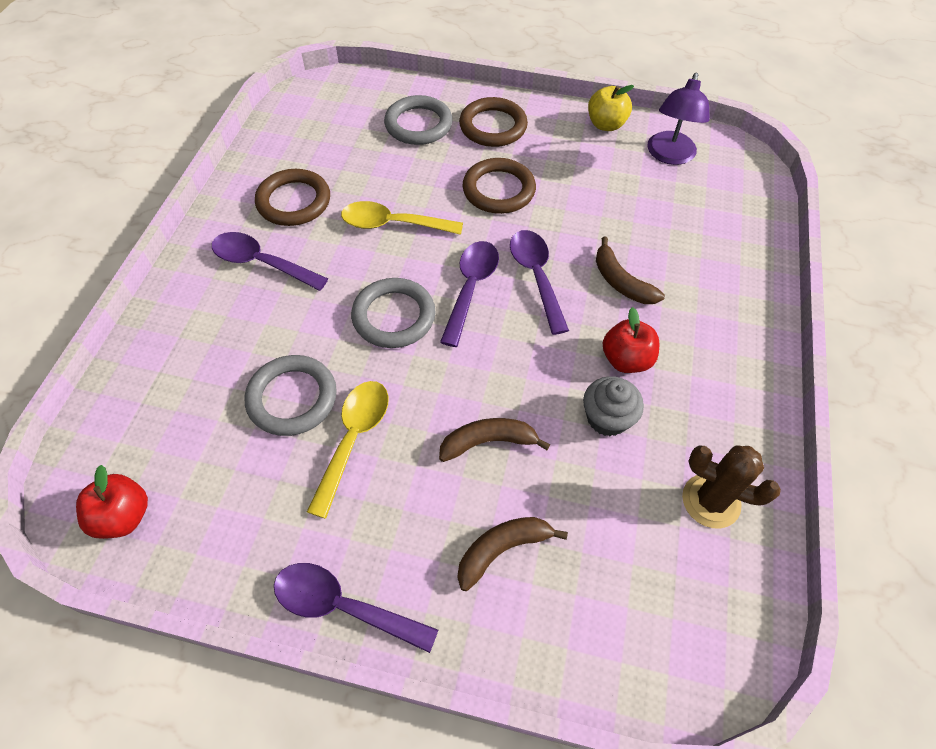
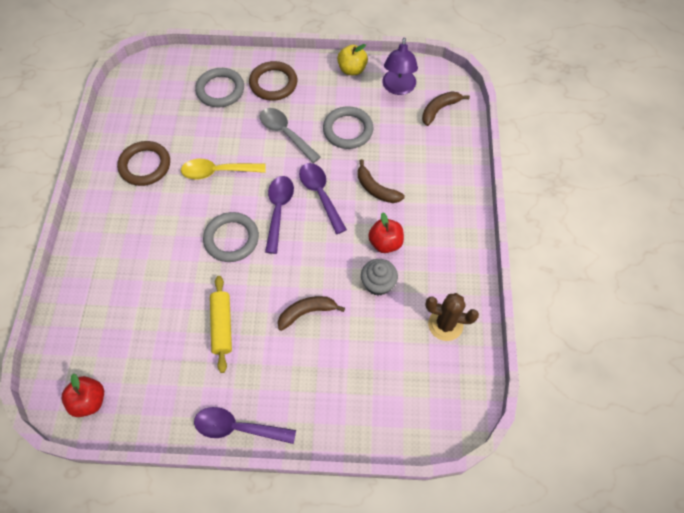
camera: 10 degrees left, 5 degrees up
purple spoon [212,232,328,291] -> none
grey ring [245,355,337,436] -> grey ring moved to [323,107,373,149]
yellow spoon [307,381,389,519] -> yellow rolling pin [210,276,232,373]
brown banana [458,517,568,591] -> brown banana moved to [422,91,470,126]
brown ring [462,158,536,214] -> grey spoon [260,108,321,163]

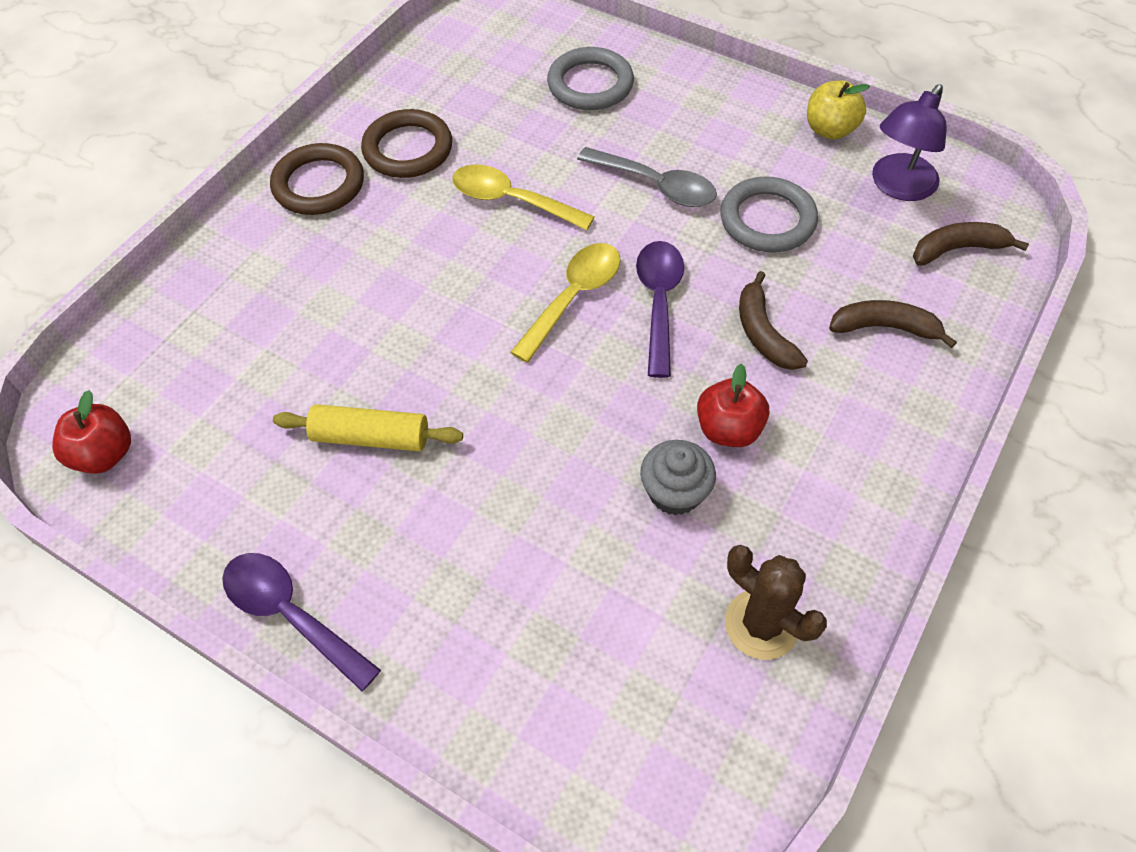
camera: 30 degrees right, 5 degrees down
grey ring [203,212,259,262] -> none
yellow rolling pin [210,276,232,373] -> yellow rolling pin turned 75 degrees clockwise [273,404,463,451]
brown ring [249,61,297,101] -> brown ring moved to [270,143,364,215]
grey spoon [260,108,321,163] -> grey spoon turned 135 degrees clockwise [577,147,717,207]
purple spoon [265,176,294,254] -> yellow spoon [510,243,620,363]
brown banana [278,296,345,331] -> brown banana moved to [829,300,957,348]

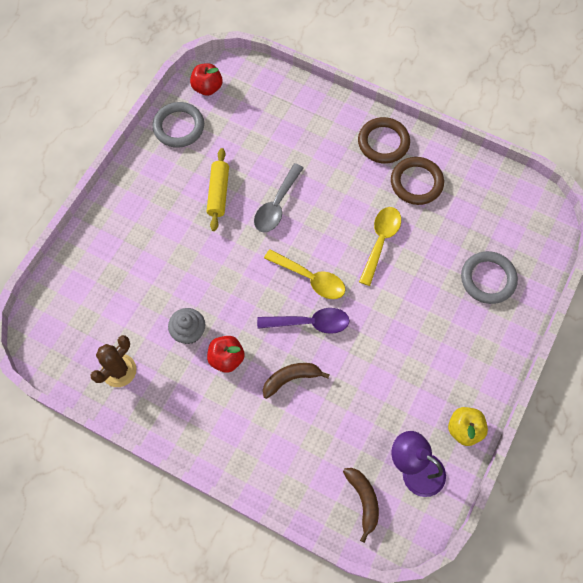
camera: 85 degrees right, 10 degrees up
purple spoon [222,553,381,691] -> none
grey spoon [577,147,717,207] -> grey spoon moved to [254,163,304,232]
grey ring [720,176,818,253] -> grey ring moved to [152,102,204,148]
brown banana [829,300,957,348] -> none

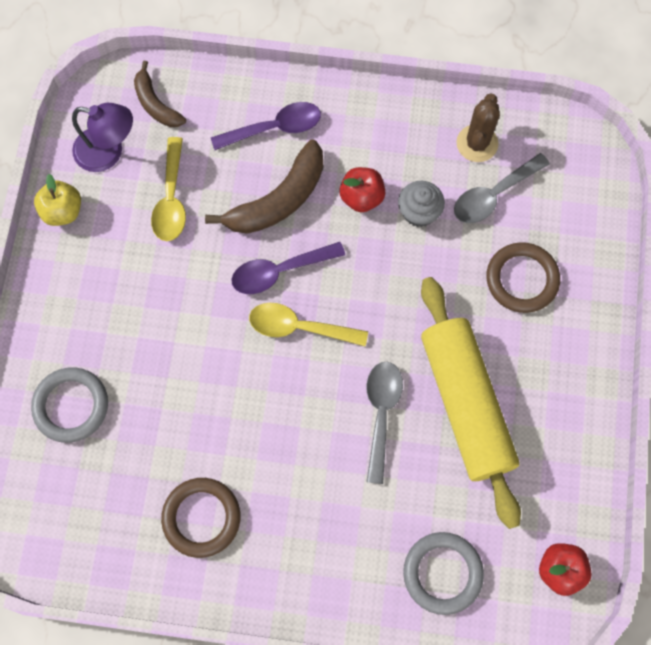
camera: 160 degrees right, 5 degrees up
grey ring [152,102,204,148] -> grey ring moved to [403,532,484,615]
yellow rolling pin [207,148,229,231] -> yellow rolling pin [421,277,521,529], size x1.98
brown banana [263,363,330,399] -> brown banana [205,139,323,234], size x1.66
brown ring [358,117,410,163] -> brown ring moved to [486,242,560,313]
yellow spoon [359,207,401,286] -> yellow spoon moved to [151,137,186,241]
none -> purple spoon [211,102,321,150]
none -> grey spoon [454,153,550,223]

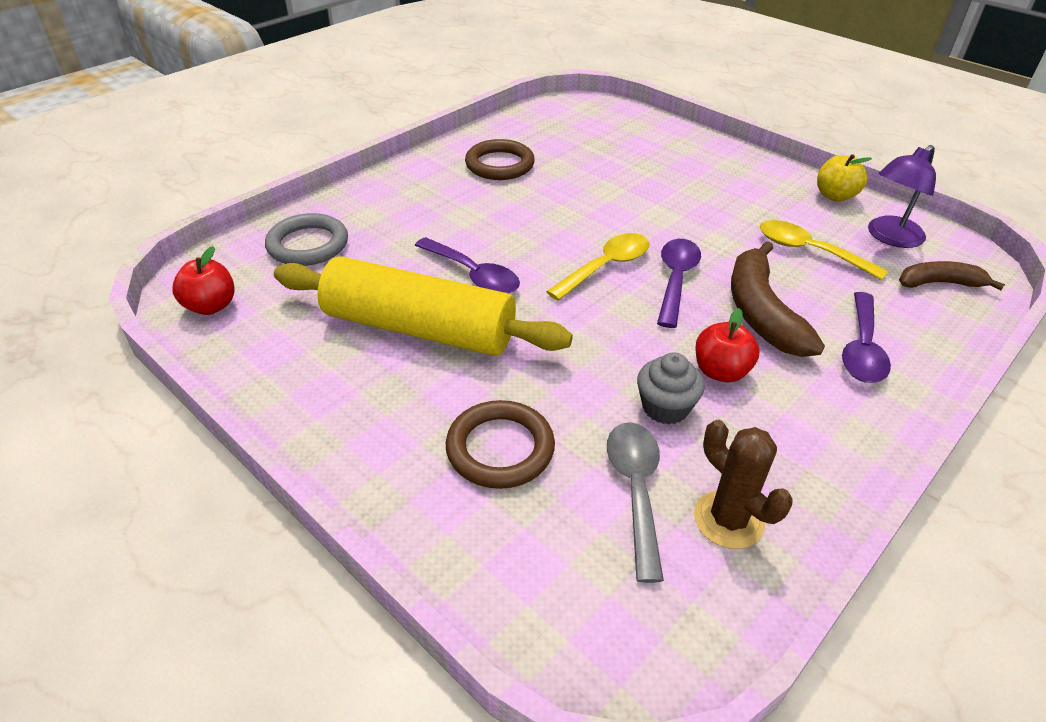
camera: 125 degrees right, 30 degrees down
grey ring [31,368,108,443] -> none
grey spoon [367,362,403,484] -> purple spoon [415,237,520,293]

